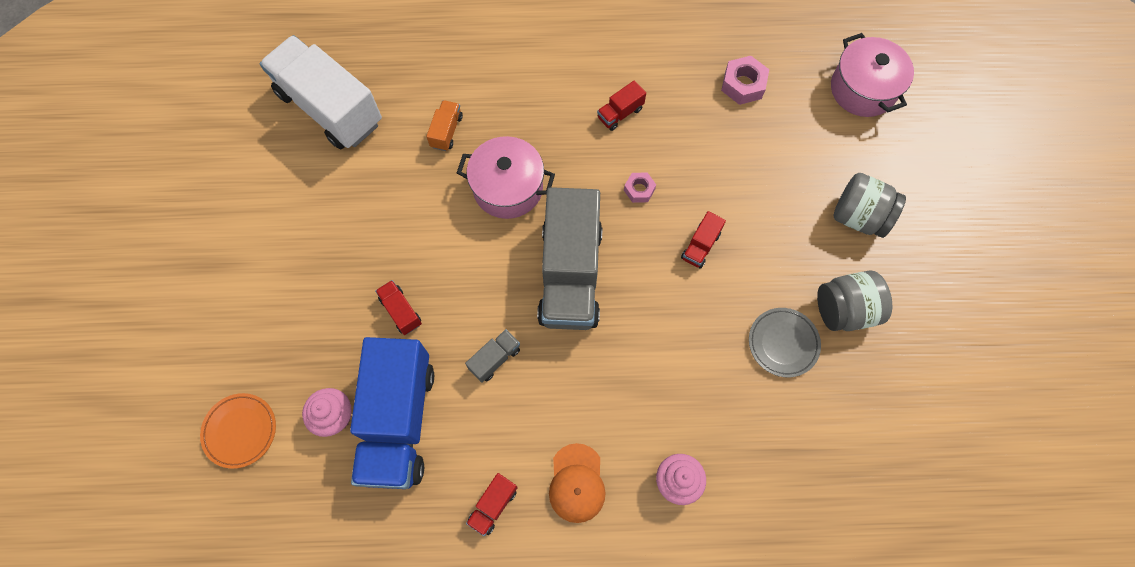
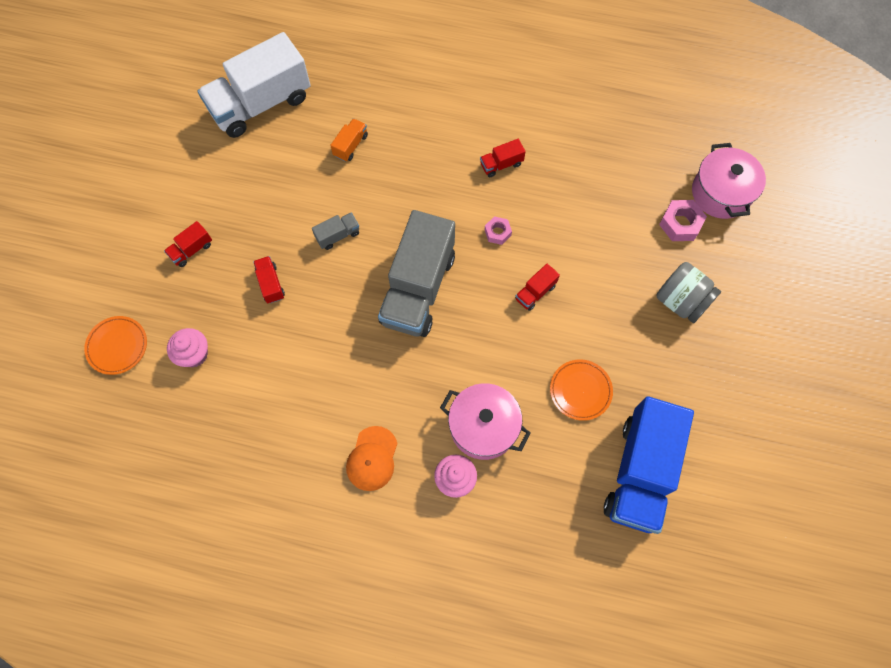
camera: 15 degrees right, 0 degrees up
white truck [259,35,382,149] -> white truck turned 90 degrees counterclockwise [197,32,311,138]
blue truck [350,337,434,489] -> blue truck moved to [604,396,694,534]
pink pot [457,136,555,219] -> pink pot moved to [440,383,531,460]
grey truck [465,329,520,383] -> grey truck moved to [312,212,359,250]
red truck [466,473,518,536] -> red truck moved to [164,221,212,267]
pink nut [721,56,769,105] -> pink nut moved to [659,200,707,241]
grey plate [749,308,821,377] -> orange plate [550,359,613,421]
grey jar [817,271,892,331] -> none

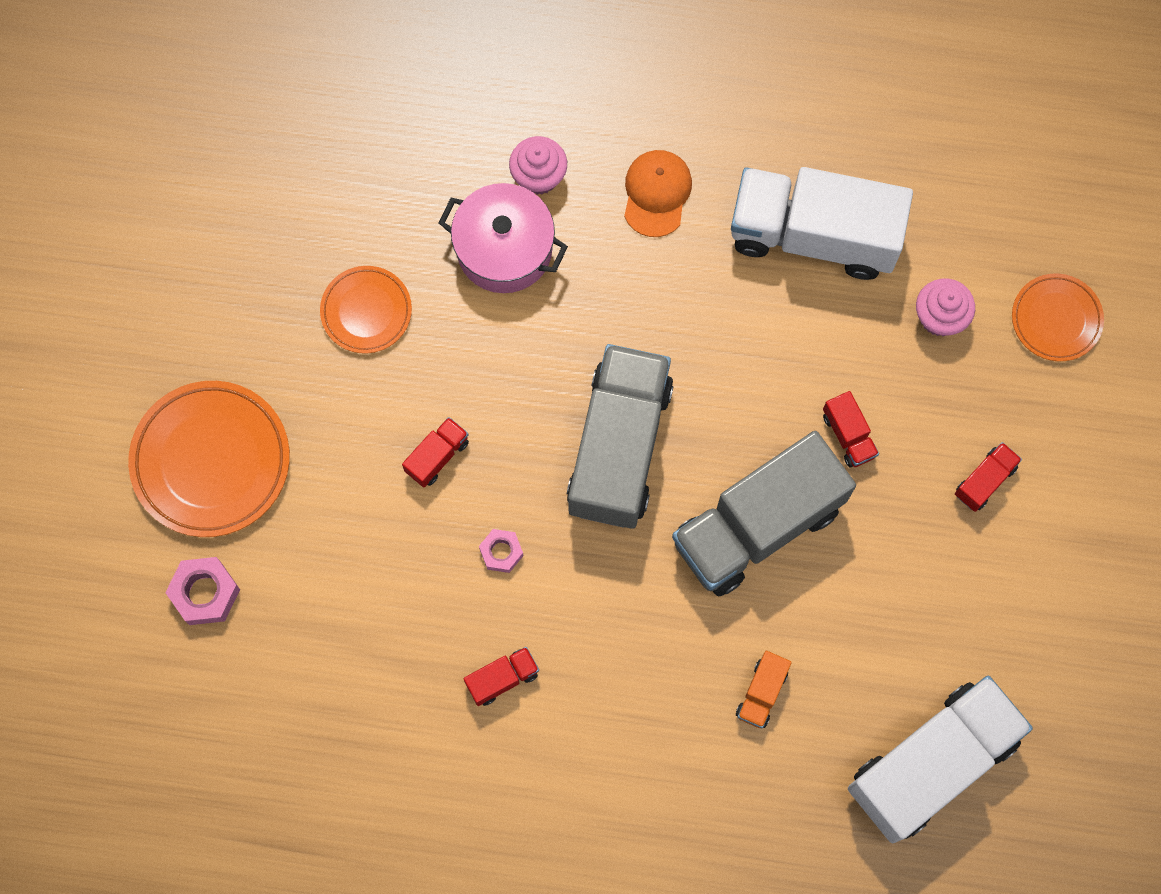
camera: 175 degrees right, 5 degrees up
grey truck [312,212,359,250] -> grey truck [672,431,856,597], size x2.46
blue truck [604,396,694,534] -> none
grey jar [657,262,721,323] -> orange plate [128,381,290,537]
pink pot [692,143,766,219] -> none
none -> white truck [731,167,913,280]

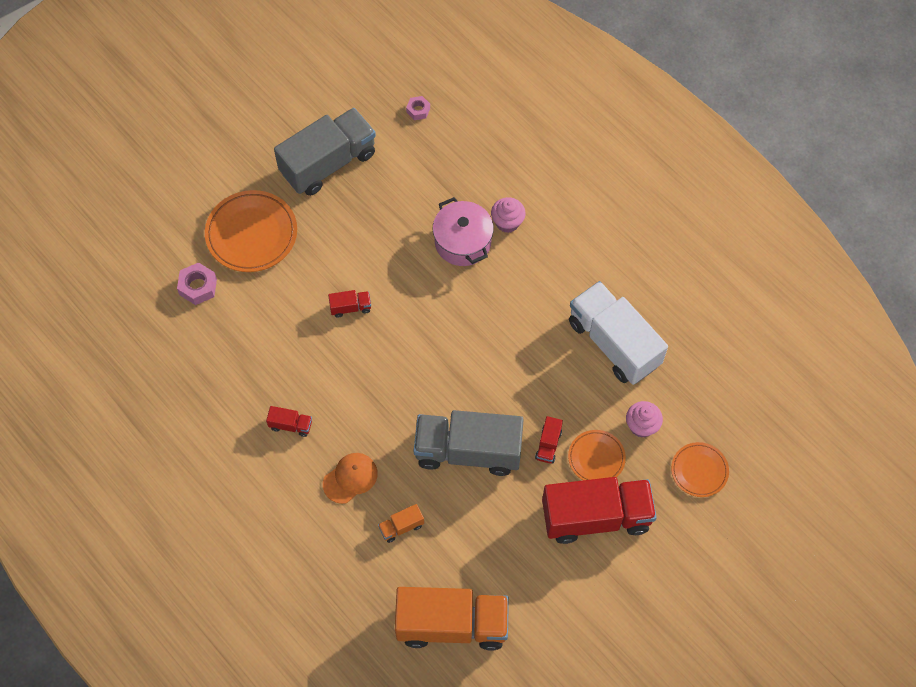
camera: 40 degrees right, 10 degrees down
orange plate [320,266,412,354] -> orange plate moved to [568,430,626,480]
pink nut [479,529,523,573] -> pink nut moved to [406,96,430,120]
grey truck [567,344,674,529] -> grey truck moved to [274,108,376,196]
orange cap [624,150,692,237] -> orange cap moved to [323,453,378,504]
white truck [848,676,1033,843] -> orange truck [395,587,509,651]
red truck [955,442,1022,512] -> red truck [542,477,657,544], size x2.46

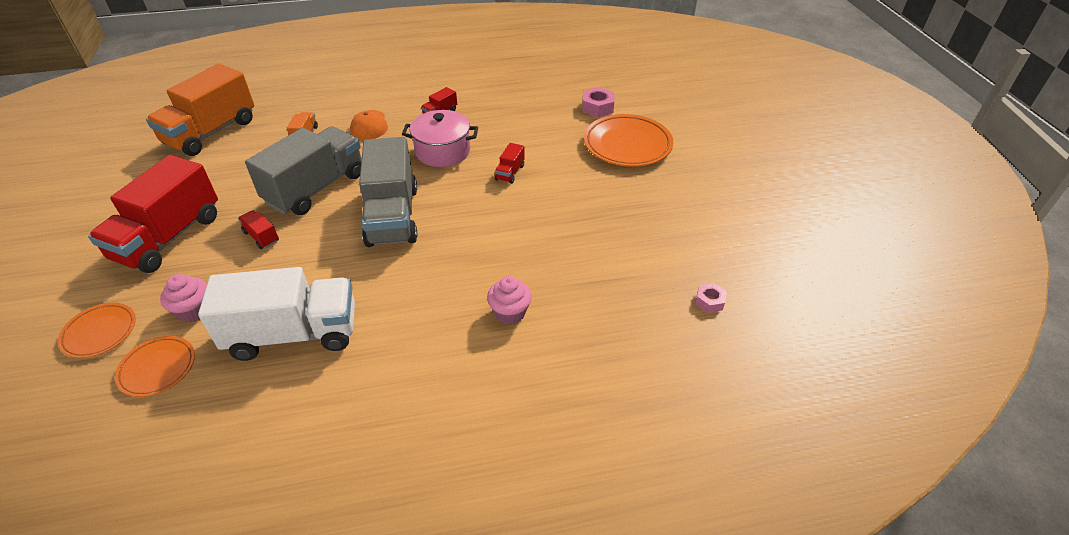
camera: 120 degrees right, 20 degrees down
grey truck [274,108,376,196] -> grey truck moved to [359,137,417,247]
pink pot [433,197,494,266] -> pink pot moved to [402,110,478,167]
orange plate [568,430,626,480] -> orange plate moved to [115,336,195,397]

